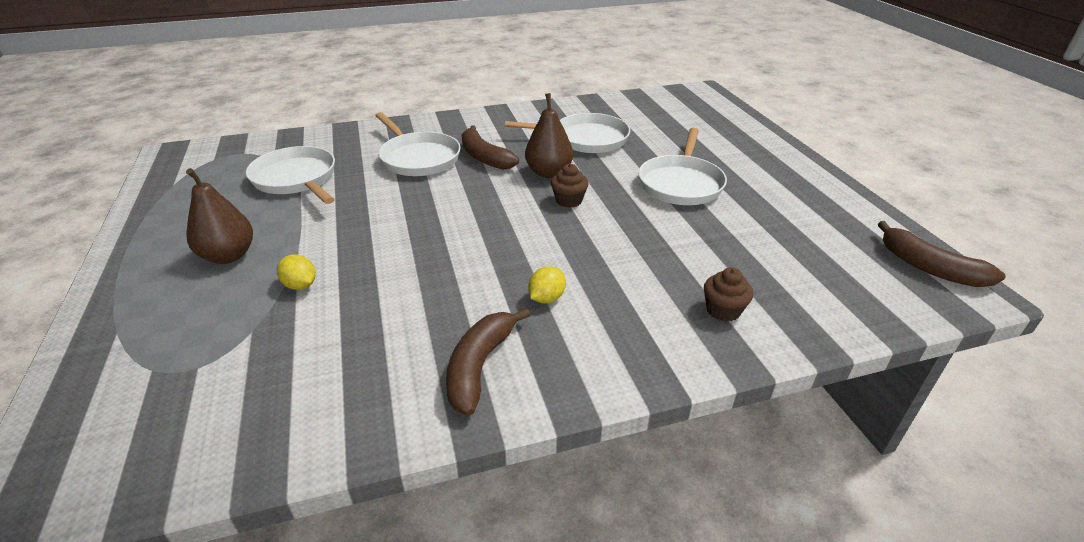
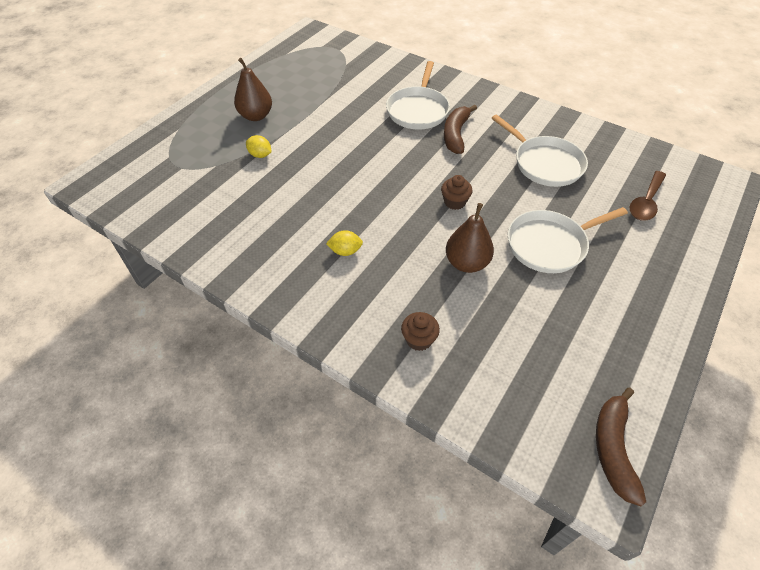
camera: 50 degrees right, 15 degrees up
white pan [246,146,335,204] -> none
yellow lemon [277,254,316,290] -> yellow lemon turned 60 degrees counterclockwise [246,135,272,158]
brown banana [446,308,530,416] -> none
brown pear [525,93,573,178] -> brown pear moved to [446,203,494,273]
none -> brown spoon [630,171,666,221]

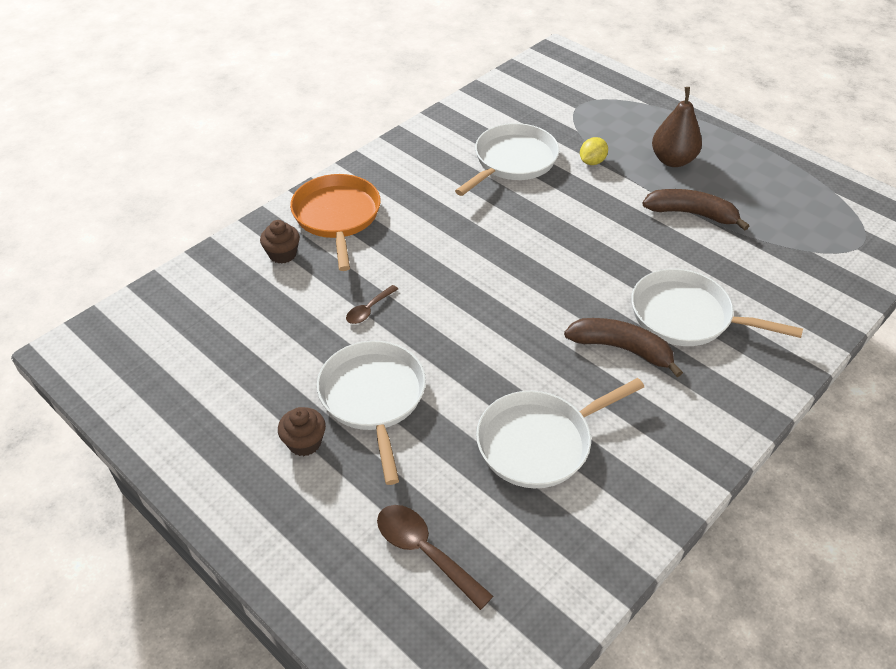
camera: 100 degrees right, 5 degrees down
yellow lemon [326,230,363,256] -> none
brown cupcake [441,175,473,210] -> brown cupcake moved to [278,407,326,456]
brown pear [446,203,494,273] -> brown spoon [346,285,398,324]
brown banana [596,388,646,506] -> brown banana moved to [642,189,749,231]
none -> orange pan [290,174,381,271]
none -> white pan [455,123,559,196]

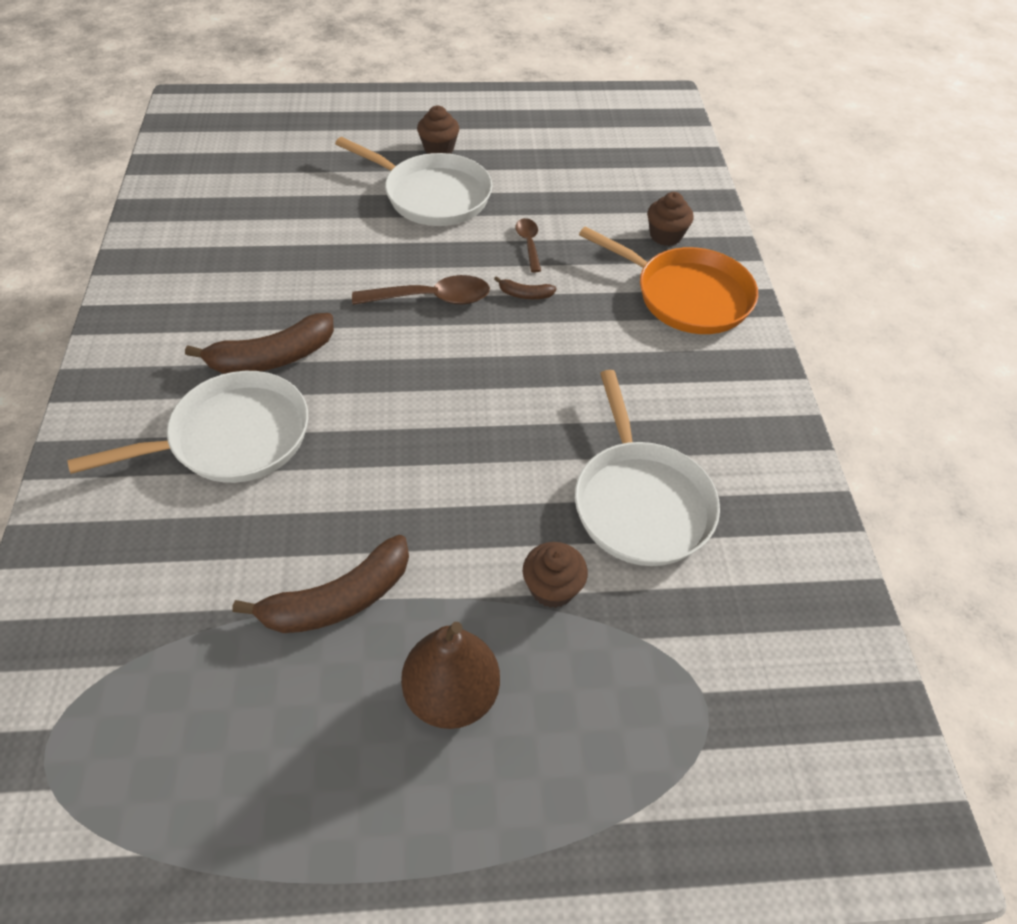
camera: 130 degrees right, 5 degrees up
brown spoon [377,505,493,610] -> brown spoon moved to [352,275,490,305]
white pan [476,378,644,488] -> none
yellow lemon [580,137,608,165] -> brown cupcake [523,542,588,608]
none -> brown banana [494,276,557,299]

